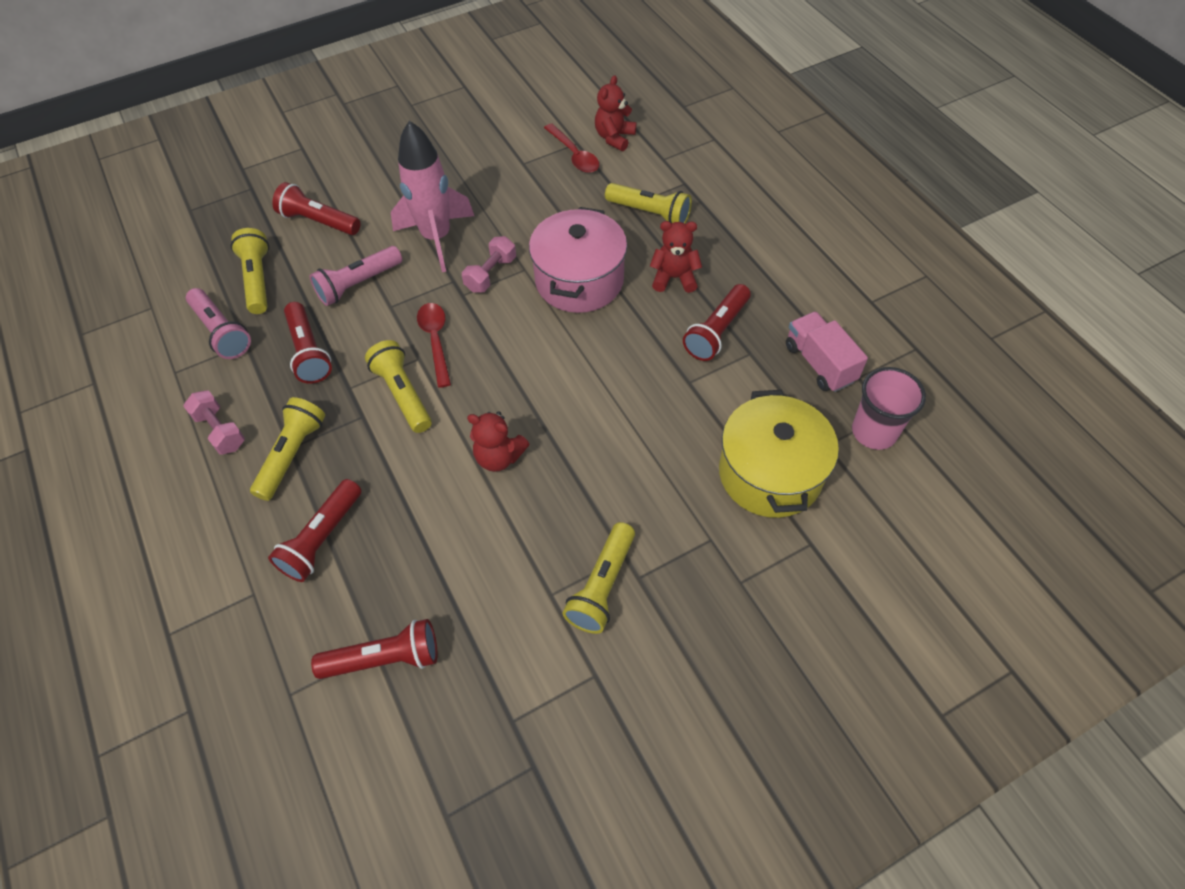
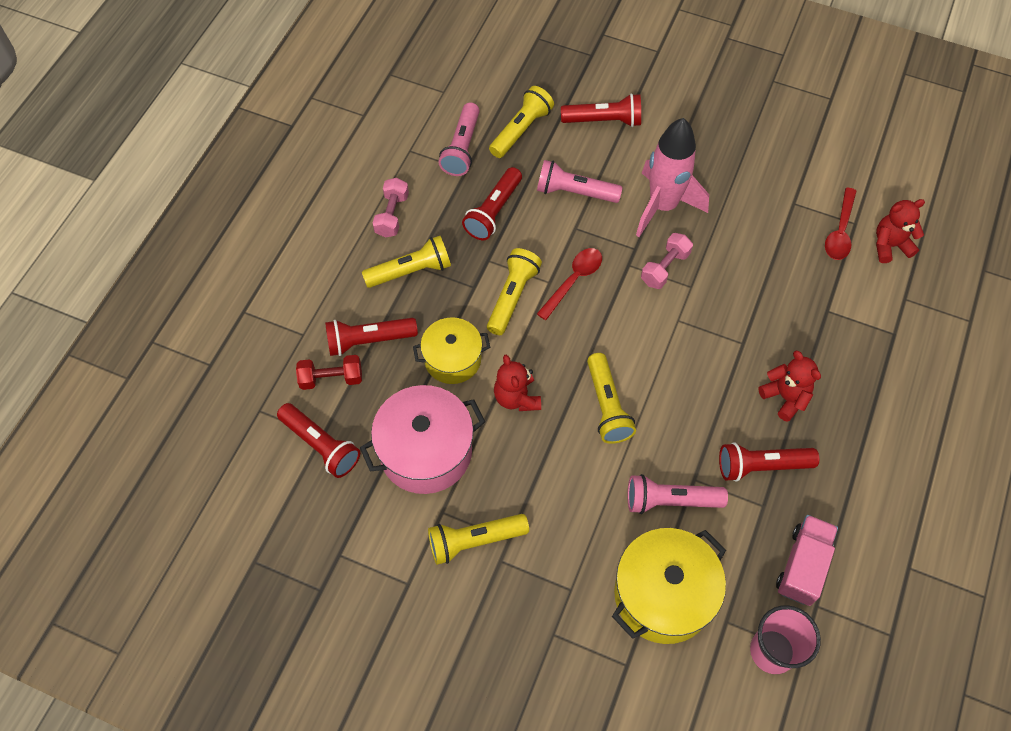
camera: 50 degrees right, 5 degrees up
red flashlight [272,182,361,235] -> red flashlight turned 105 degrees clockwise [561,94,641,127]
pink dumbbell [462,236,516,293] -> pink dumbbell turned 45 degrees counterclockwise [641,233,693,289]
pink pot [529,207,627,313] -> pink pot moved to [360,385,485,494]
yellow flashlight [605,183,692,224] -> yellow flashlight moved to [587,353,636,444]
none -> red dumbbell [296,355,362,390]
none -> yellow pot [413,317,491,384]
none -> pink flashlight [628,474,728,514]

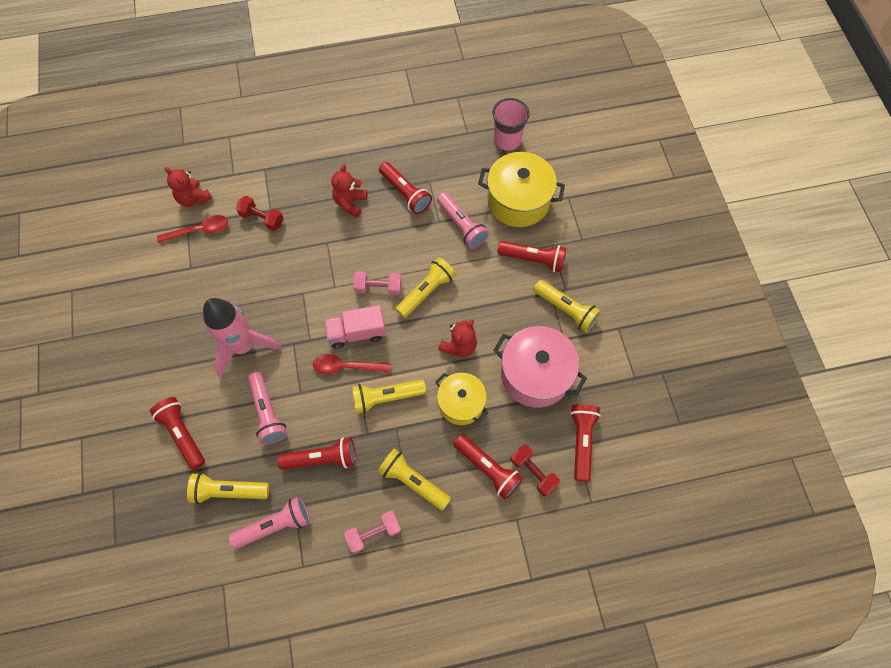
camera: 125 degrees left, 5 degrees up
pink dumbbell [641,233,693,289] -> pink dumbbell moved to [353,271,402,295]
pink truck [776,515,838,606] -> pink truck moved to [324,305,386,349]
none -> red dumbbell [236,196,284,231]
none -> red flashlight [497,241,566,272]

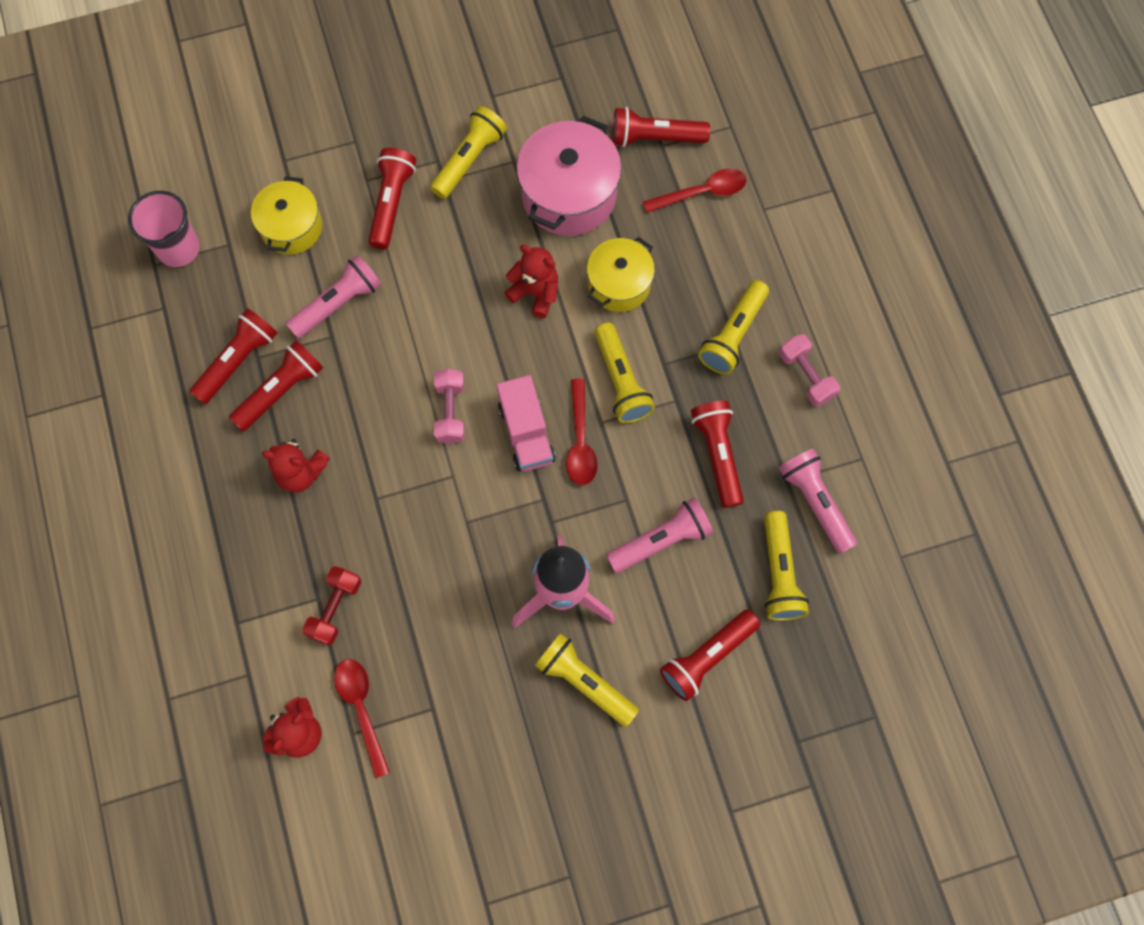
camera: 95 degrees left, 5 degrees up
yellow flashlight [395,257,456,318] -> yellow flashlight moved to [535,633,639,727]
red flashlight [453,434,523,500] -> red flashlight moved to [189,308,278,404]
yellow pot [478,152,565,227] -> yellow pot [251,176,322,254], size x0.64
red dumbbell [510,444,560,496] -> red spoon [643,169,746,213]

